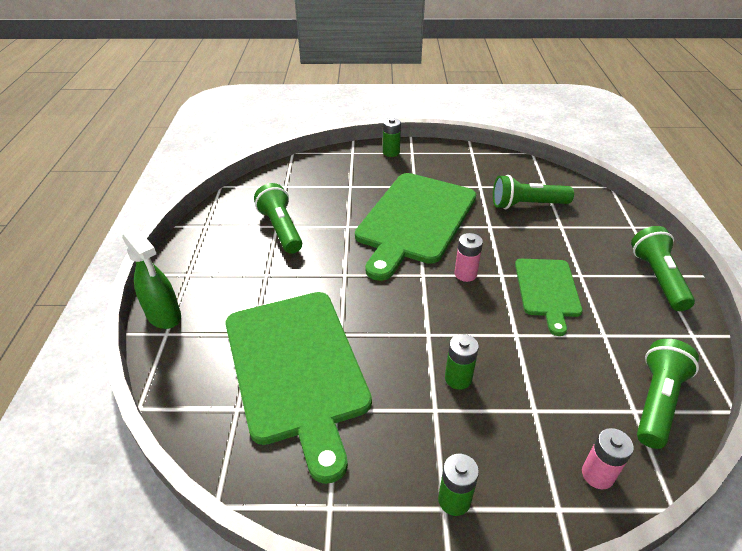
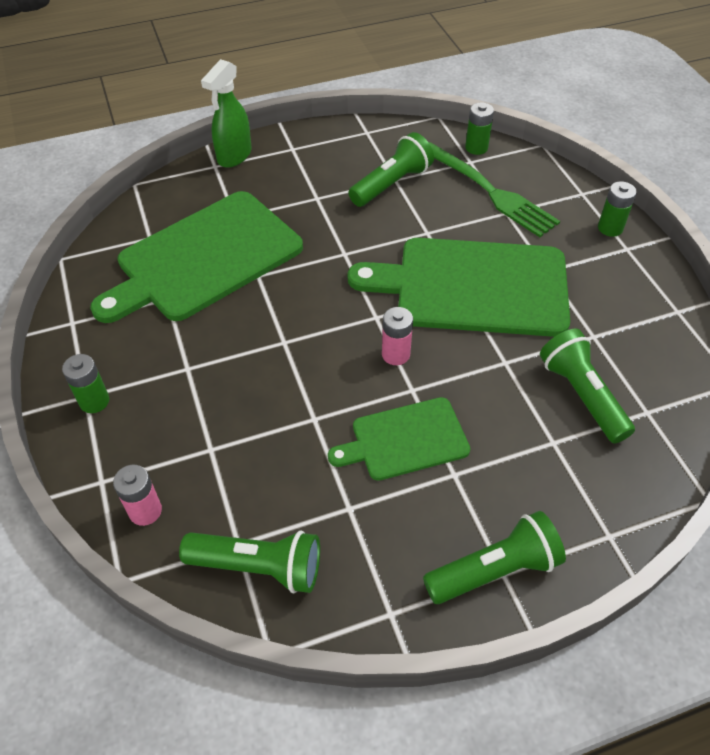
camera: 70 degrees right, 10 degrees up
green battery [445,334,479,390] -> green battery moved to [465,102,494,155]
none -> green fork [429,142,560,237]

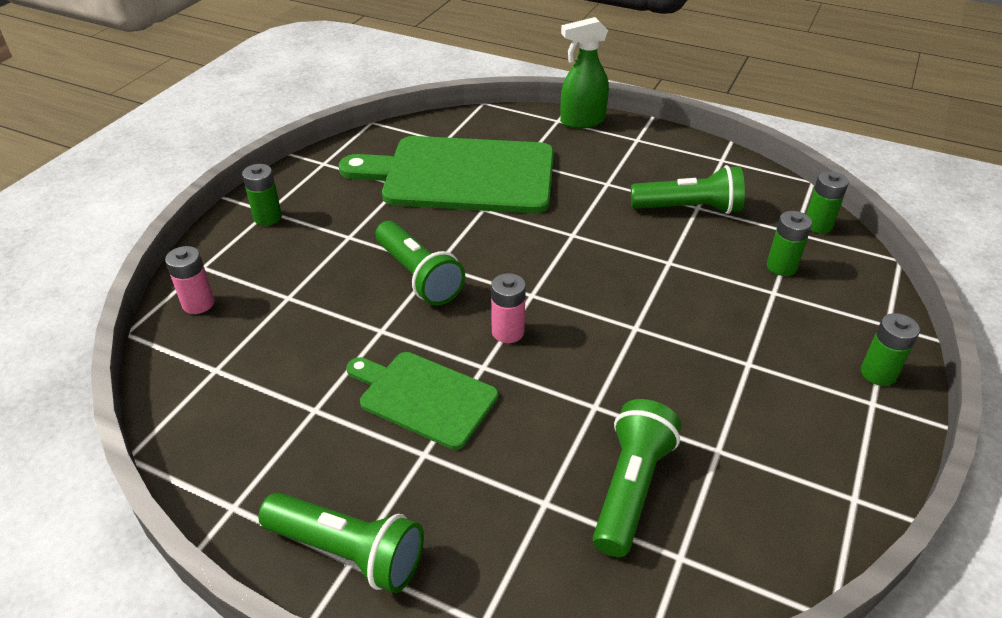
camera: 45 degrees right, 10 degrees down
green flashlight [179,530,320,593] -> green flashlight moved to [375,221,465,306]
green cutting board [348,238,570,337] -> none
green fork [429,142,560,237] -> green battery [767,211,812,276]

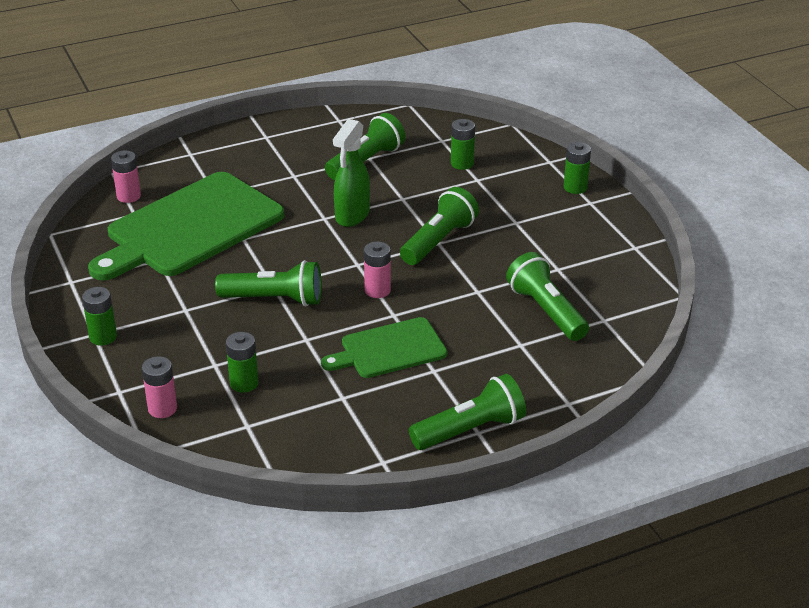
camera: 50 degrees left, 5 degrees down
green spray bottle [560,17,609,129] -> green spray bottle moved to [333,119,370,227]
green battery [806,171,849,233] -> green battery moved to [226,332,259,393]
none -> pink battery [111,150,141,203]
none -> green flashlight [400,187,479,265]

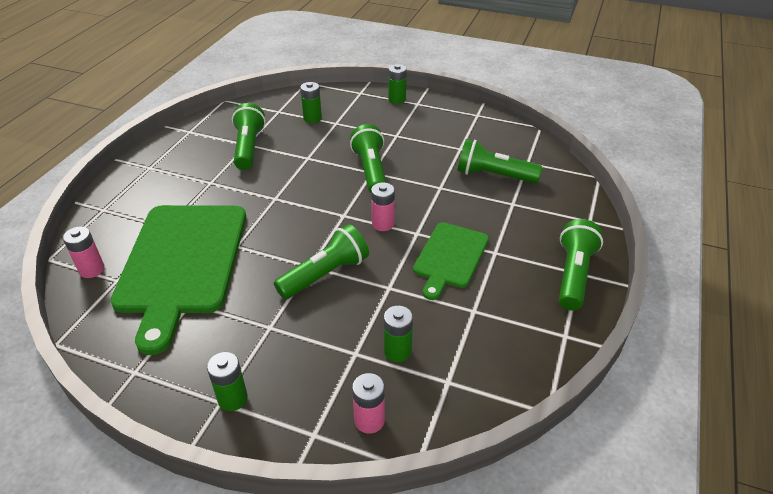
camera: 45 degrees left, 5 degrees up
green spray bottle [333,119,370,227] -> none

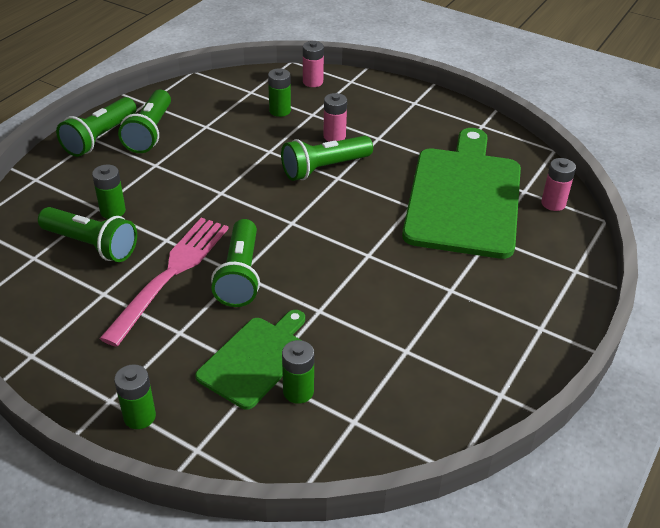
camera: 170 degrees left, 0 degrees up
green battery [207,352,248,411] -> green battery moved to [92,165,126,219]
green flashlight [232,103,266,170] -> green flashlight moved to [118,90,171,153]
pink battery [371,182,395,231] -> pink battery moved to [323,93,347,142]
green cutting board [413,222,489,300] -> green cutting board moved to [195,310,305,410]
none -> pink fork [99,218,229,347]

